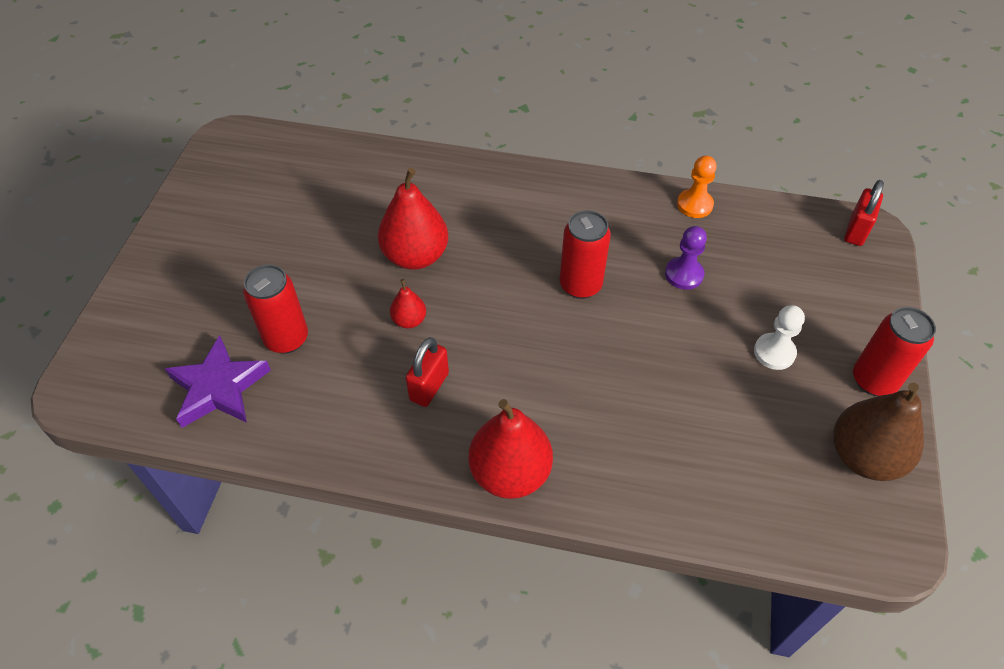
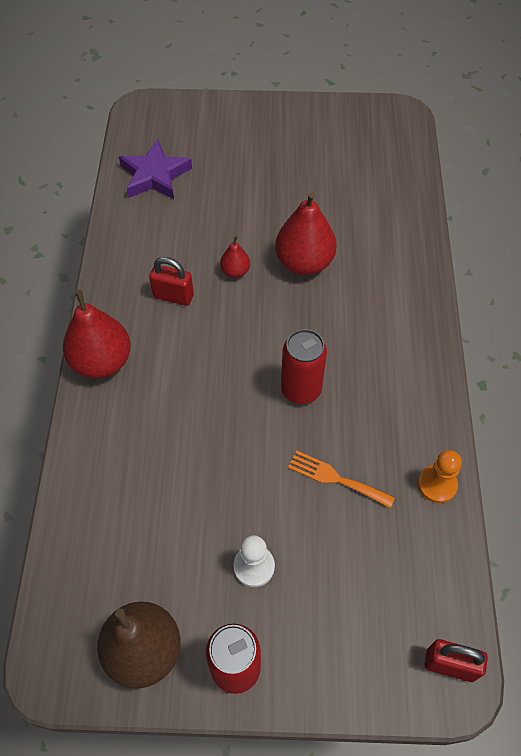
camera: 80 degrees right, 5 degrees up
red can [243,264,308,354] -> none
purple pawn [665,226,707,290] -> orange fork [288,450,395,508]

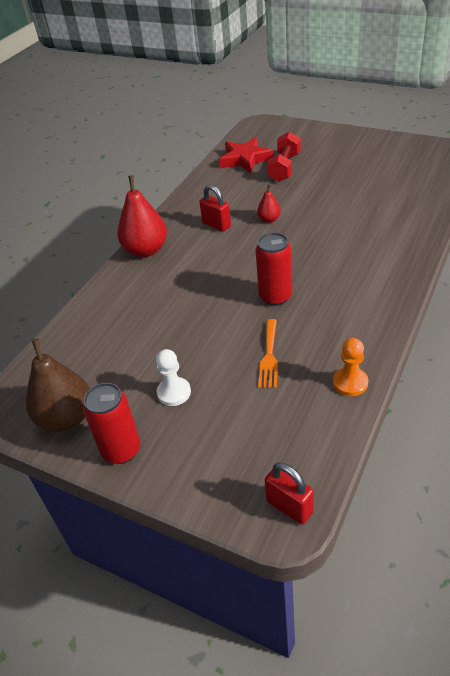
camera: 30 degrees right, 15 degrees down
purple star [119,140,192,199] -> red star [219,137,274,174]
red pear [275,192,337,275] -> none
orange fork [288,450,395,508] -> orange fork turned 135 degrees counterclockwise [258,319,278,388]
none -> red dumbbell [267,132,301,182]

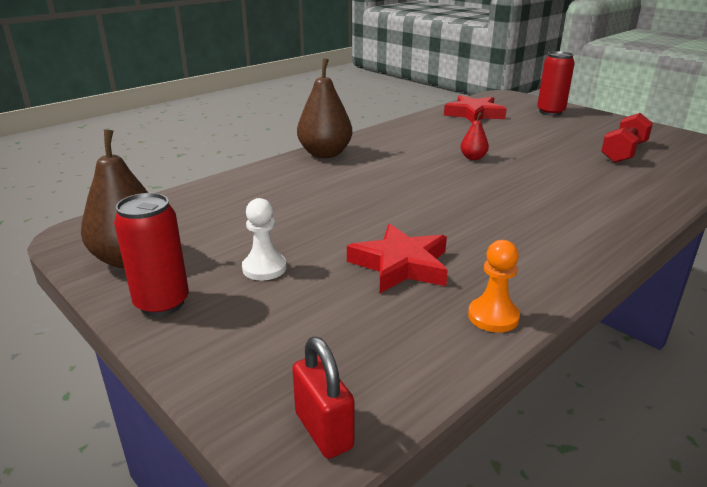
camera: 15 degrees right, 15 degrees down
red pear [117,175,167,257] -> brown pear [297,58,352,158]
red padlock [199,185,231,232] -> none
red can [255,232,292,306] -> red can moved to [537,51,575,116]
orange fork [258,319,278,388] -> red star [347,224,448,293]
red dumbbell [267,132,301,182] -> red dumbbell moved to [601,113,653,163]

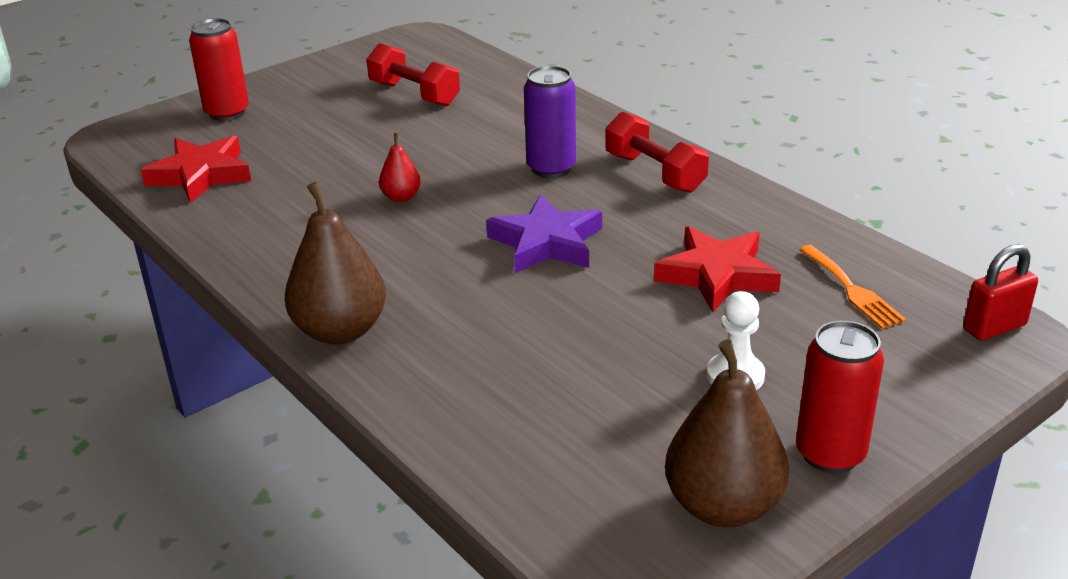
camera: 85 degrees left, 5 degrees up
orange pawn [468,240,520,332] -> none
none -> purple star [486,194,602,273]
none -> purple can [524,65,576,178]
none -> red dumbbell [605,112,709,193]
none -> orange fork [799,245,906,329]

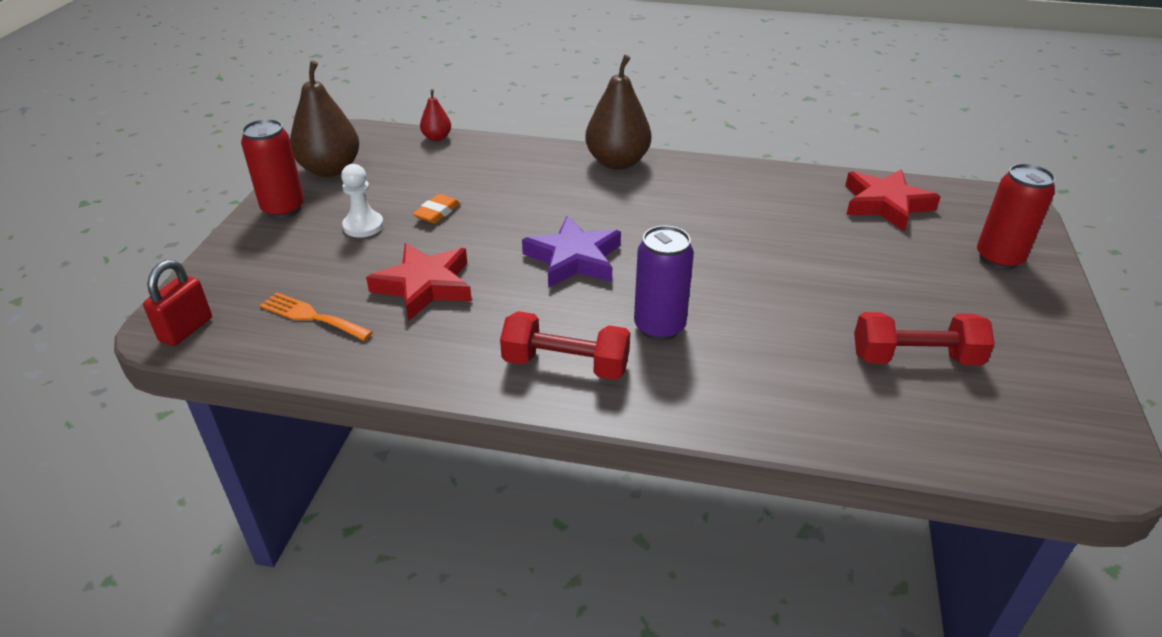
camera: 140 degrees right, 5 degrees up
red pear [379,133,421,202] -> red pear moved to [420,89,451,141]
none -> orange eraser [413,194,460,224]

